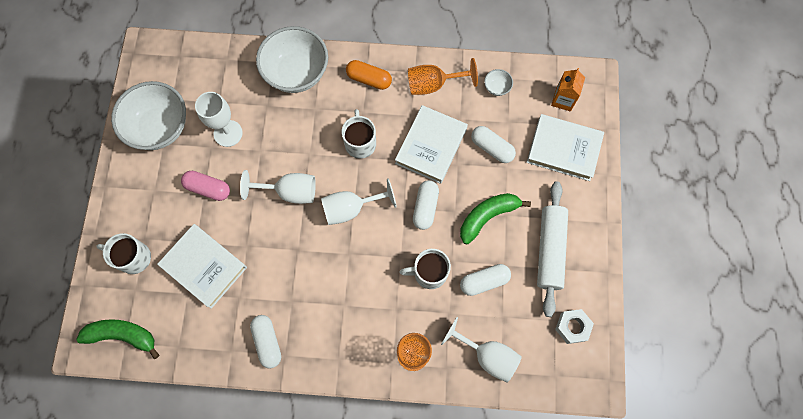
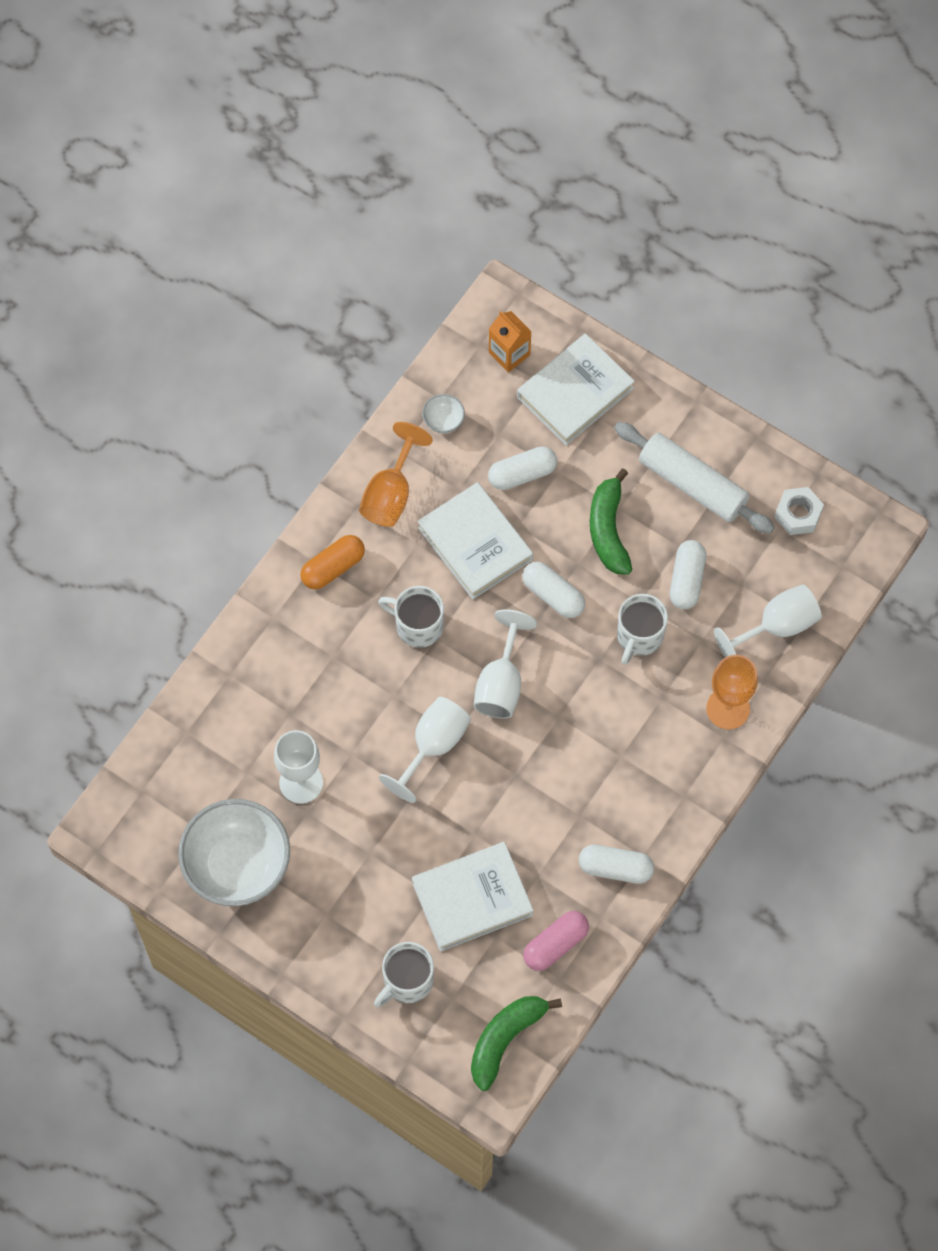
camera: 60 degrees left, 5 degrees down
pink capsule [181,171,230,201] -> pink capsule moved to [523,911,589,971]
white bowl [256,26,328,93] -> none

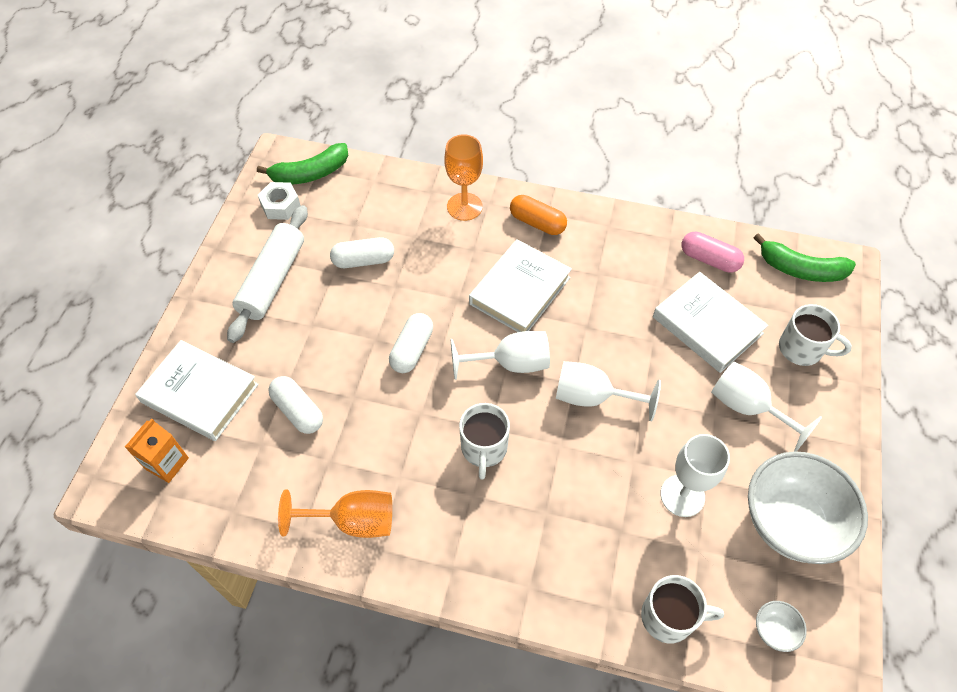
camera: 110 degrees left, 10 degrees down
orange capsule [300,535,365,589] -> orange capsule moved to [510,195,567,235]
white book [418,482,533,599] -> white book moved to [469,239,572,332]
white bowl [422,394,465,434] -> white bowl moved to [756,601,807,652]
white capsule [579,844,654,884] -> none
green banana [590,468,632,575] -> green banana moved to [257,143,348,185]
white mug [617,594,668,665] -> white mug moved to [641,575,724,644]
white goblet [714,584,822,658] -> white goblet moved to [711,362,822,452]

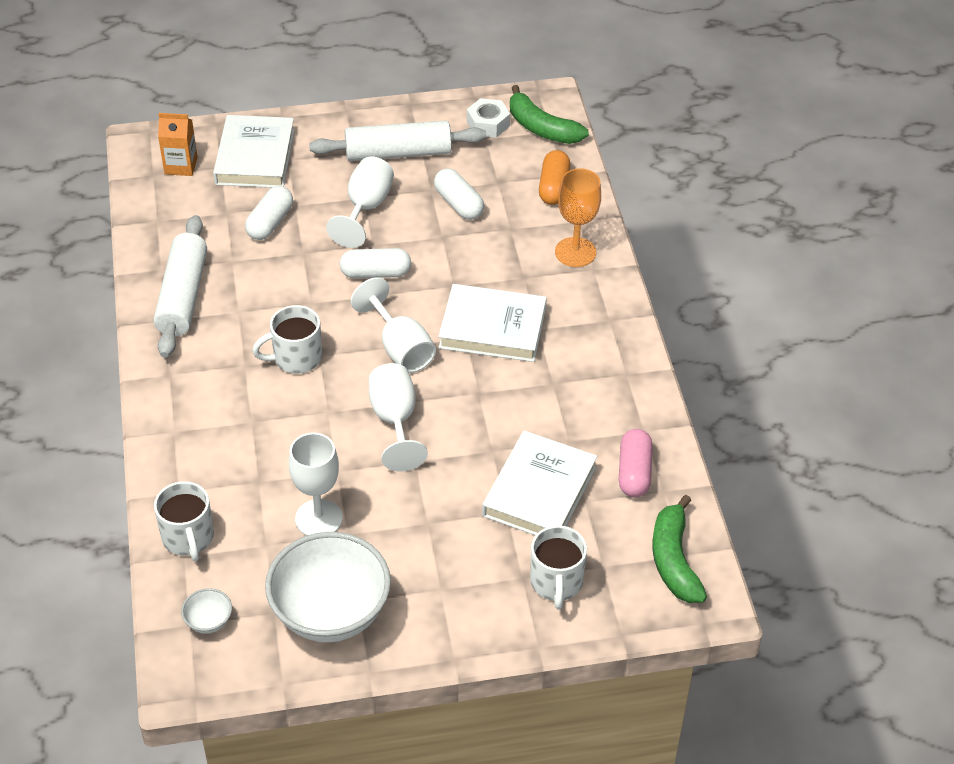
camera: 65 degrees right, 10 degrees down
orange goblet [278,489,392,538] -> white rolling pin [154,215,207,357]
orange capsule [510,195,567,235] -> orange capsule moved to [539,150,570,205]
white goblet [711,362,822,452] -> white goblet moved to [326,156,394,248]

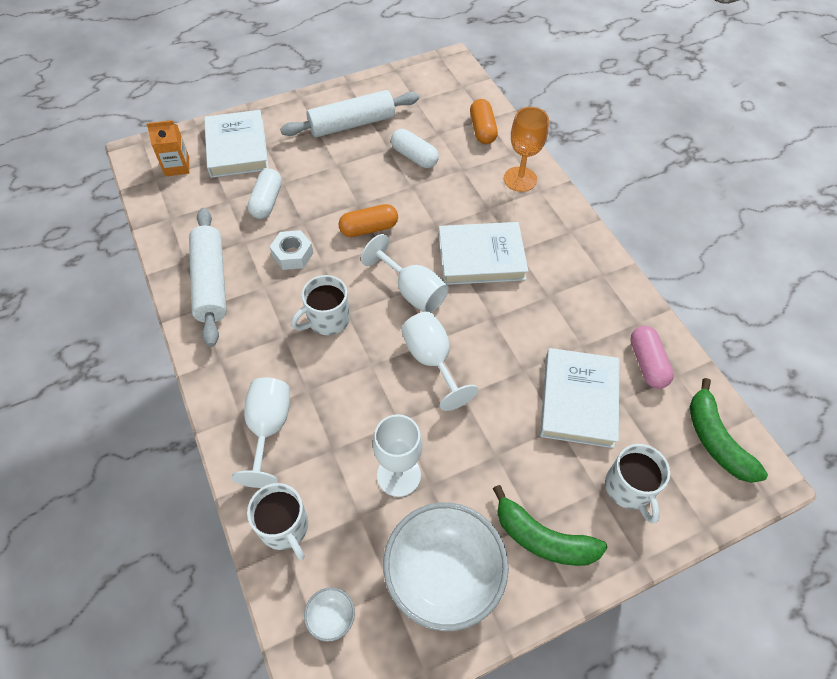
camera: 15 degrees left, 10 degrees up
white goblet [326,156,394,248] -> white goblet moved to [232,377,290,488]
white capsule [340,248,411,278] -> orange capsule [339,204,398,237]
white nut [467,98,510,138] -> white nut moved to [270,230,313,270]
green banana [510,85,589,144] -> green banana moved to [493,485,607,566]

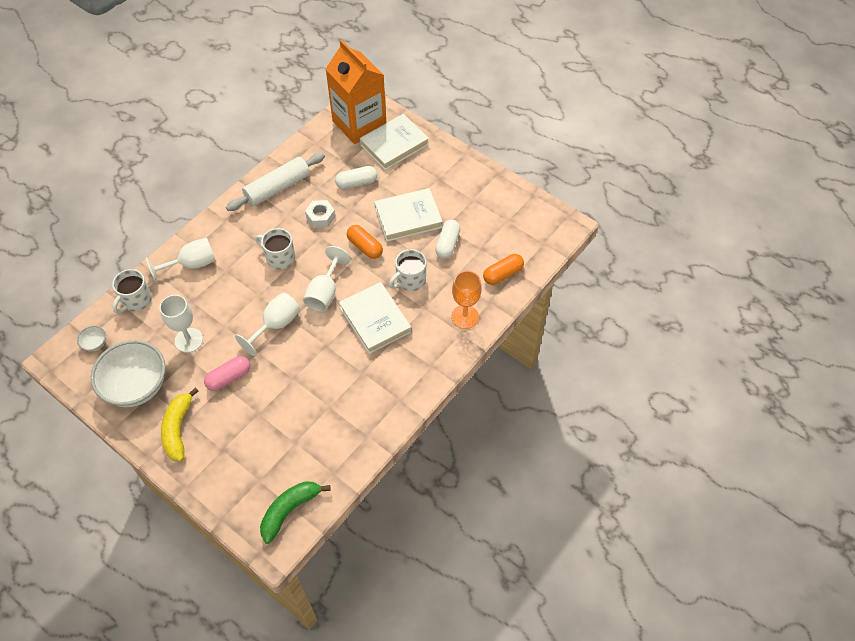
camera: 65 degrees right, 0 degrees up
orange carton [146,120,189,176] -> orange carton [326,40,386,144], size x2.29
white rolling pin [280,90,419,138] -> none
green banana [493,485,607,566] -> yellow banana [161,388,198,462]
white book [540,348,620,448] -> white book moved to [374,188,443,242]
white mug [605,444,670,524] -> white mug moved to [389,249,426,291]
pink capsule [630,326,674,389] -> pink capsule moved to [204,356,250,391]

